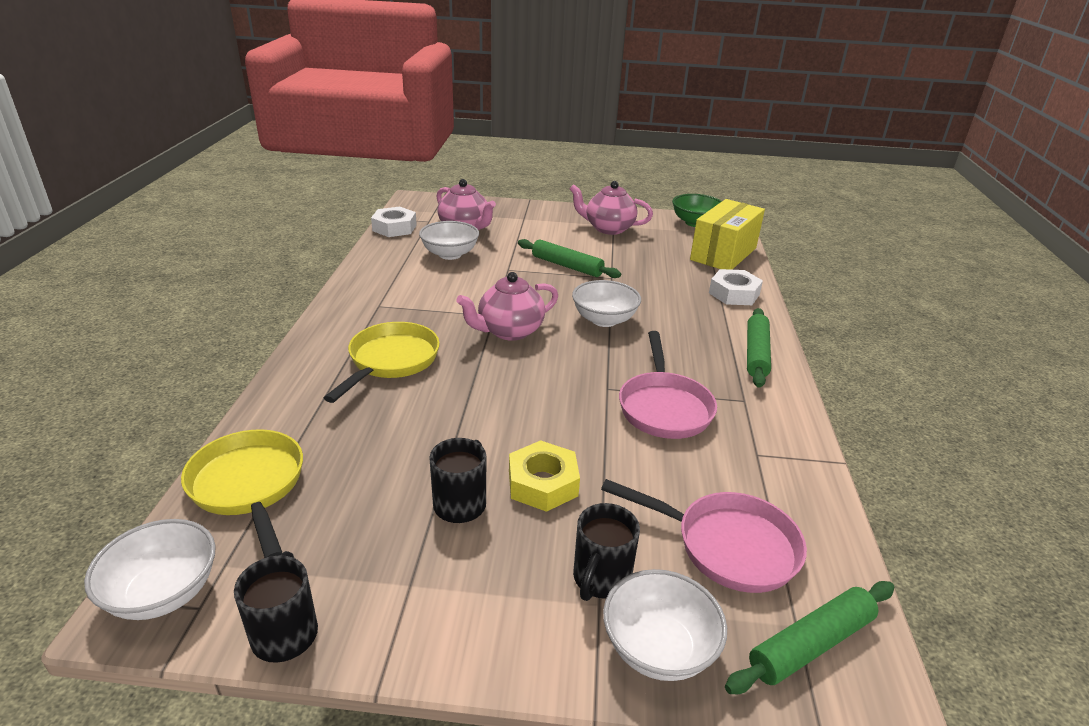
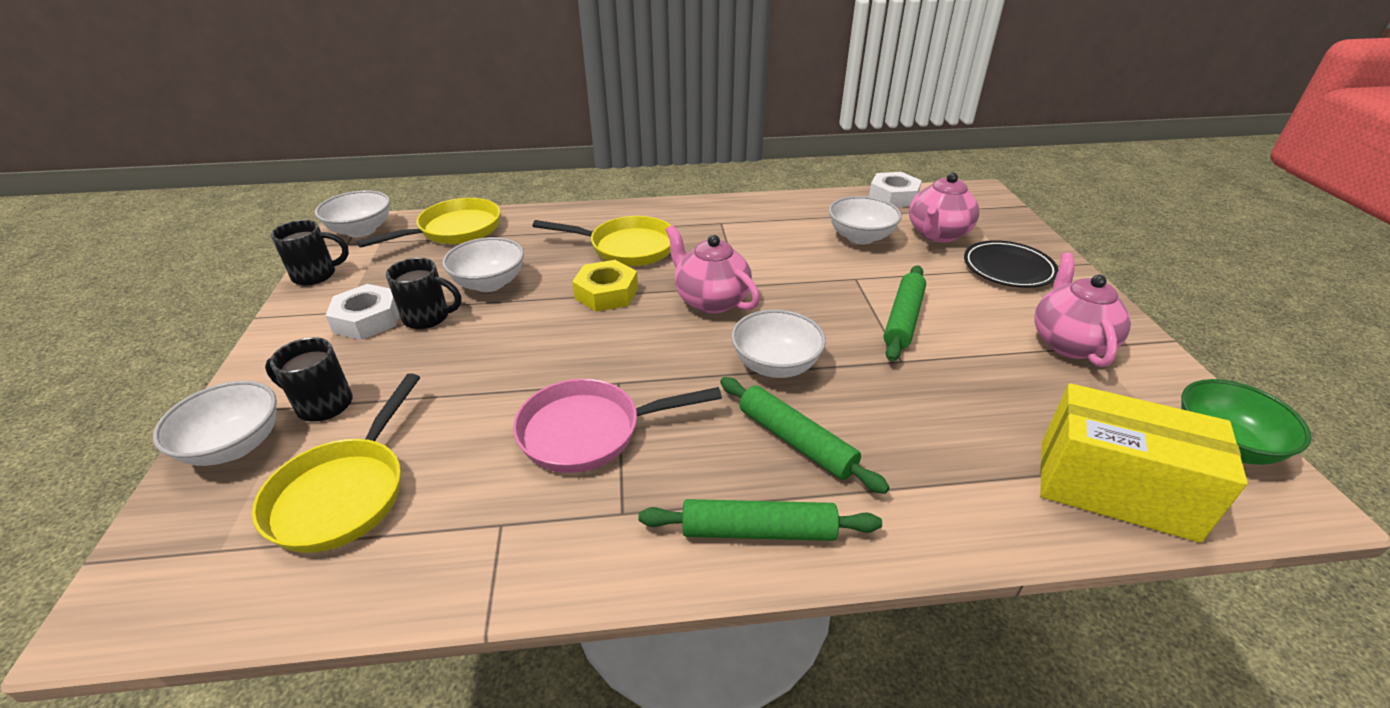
camera: 80 degrees right, 5 degrees up
yellow nut [509,440,580,512] -> yellow nut moved to [572,260,638,312]
pink pan [601,479,807,593] -> yellow pan [252,373,420,553]
white nut [709,269,763,305] -> white nut moved to [325,284,399,340]
green rolling pin [725,581,894,694] -> green rolling pin moved to [720,377,890,494]
none -> white bowl [442,237,524,292]
none -> black plate [964,240,1058,288]

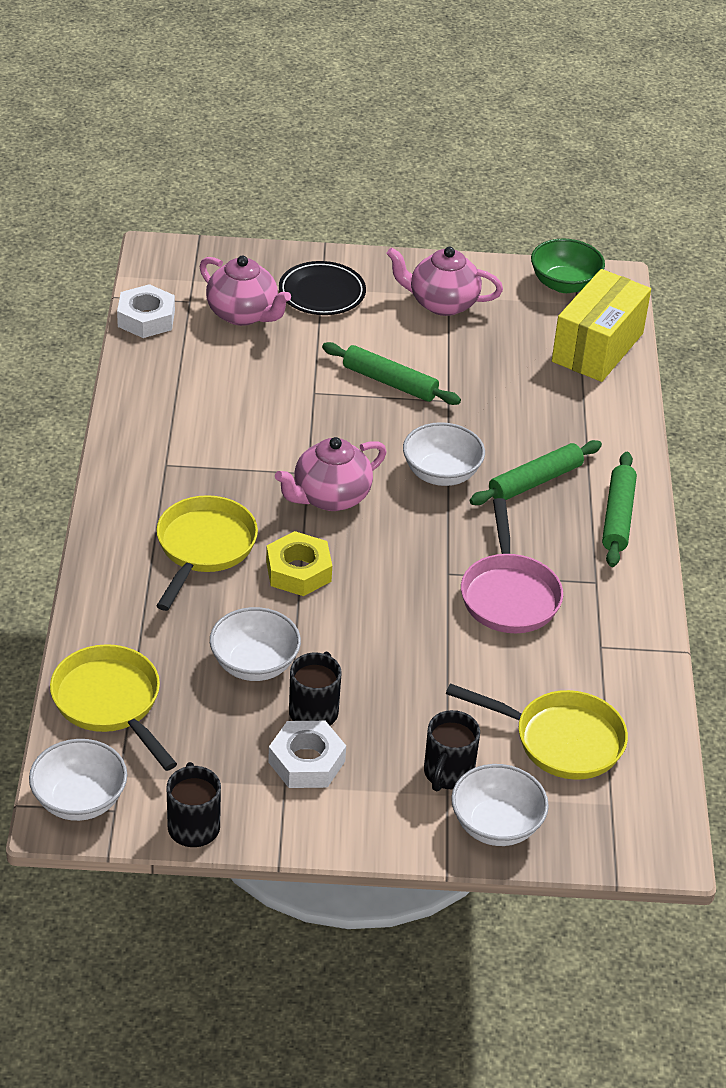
camera: 85 degrees left, 5 degrees up
white bowl [829,196,902,244] -> none

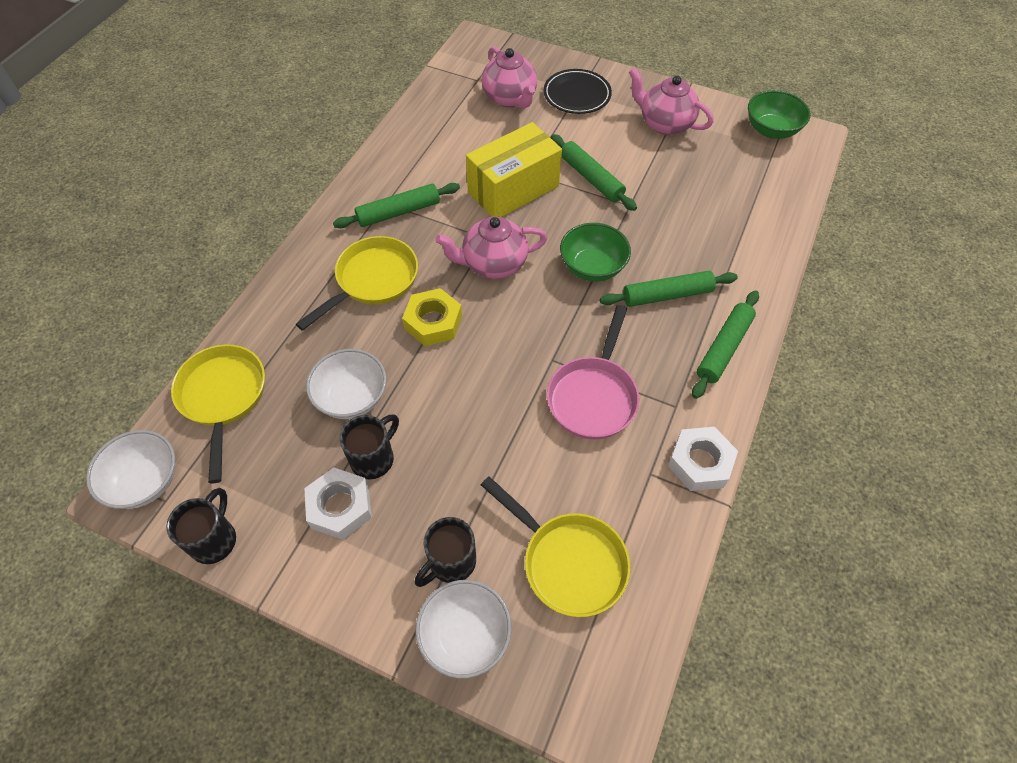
camera: 25 degrees right, 15 degrees up
white nut [117,284,175,338] -> white nut moved to [668,427,738,491]
white bowl [403,422,485,486] -> green bowl [560,223,631,282]
yellow box [552,269,651,382] -> yellow box moved to [466,122,562,217]
none -> green rolling pin [333,183,460,228]

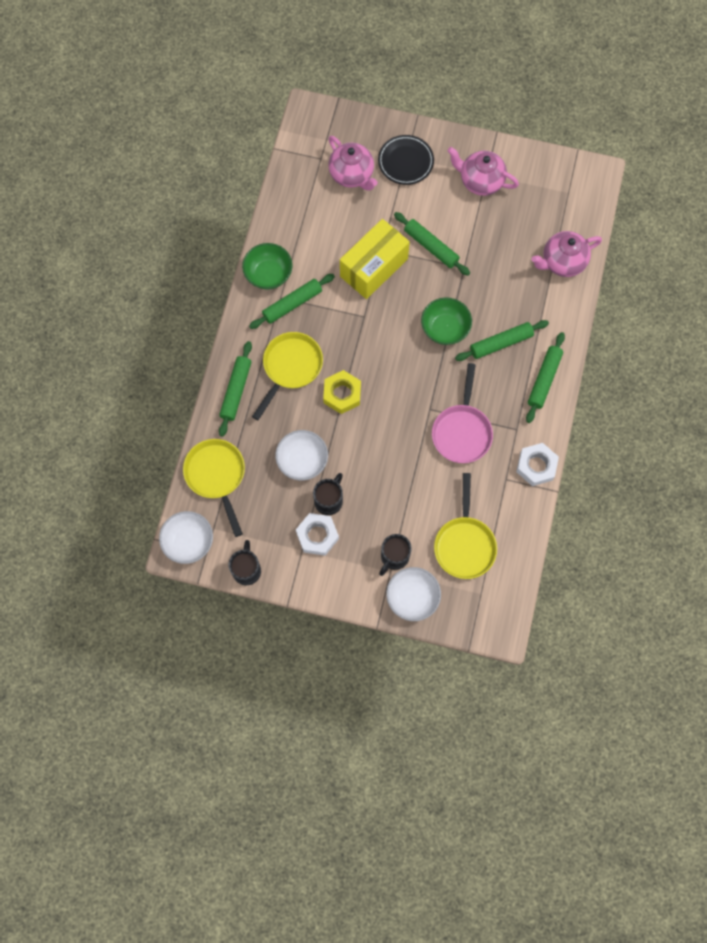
camera: 10 degrees left, 15 degrees up
pink teapot [435,216,547,279] -> pink teapot moved to [532,231,602,277]
yellow pan [481,476,630,617] -> yellow pan turned 60 degrees clockwise [434,473,497,579]
green bowl [748,90,811,139] -> green bowl moved to [242,243,293,290]
none -> green rolling pin [219,341,252,437]

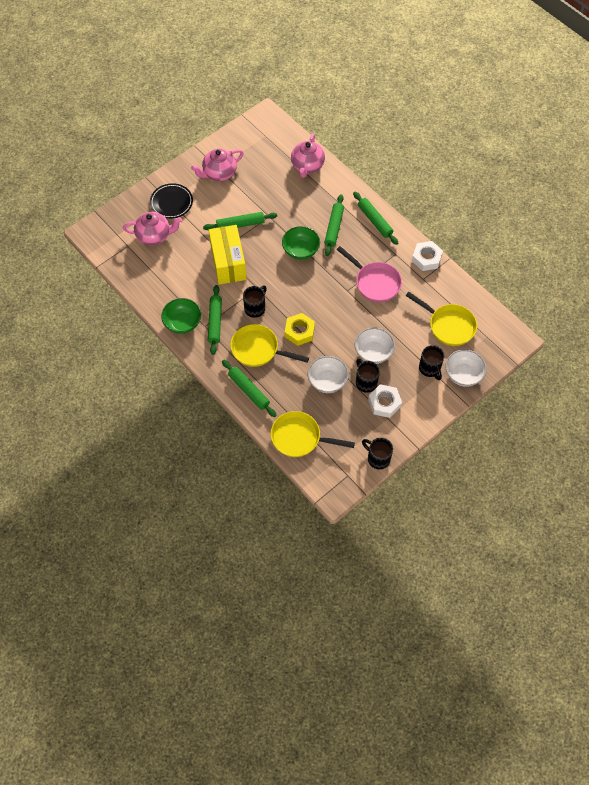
camera: 55 degrees left, 10 degrees down
white bowl [159,511,213,564] -> white bowl moved to [355,327,395,364]
yellow pan [252,332,323,420] -> yellow pan turned 45 degrees counterclockwise [230,324,309,367]
none -> black mug [243,286,267,318]

